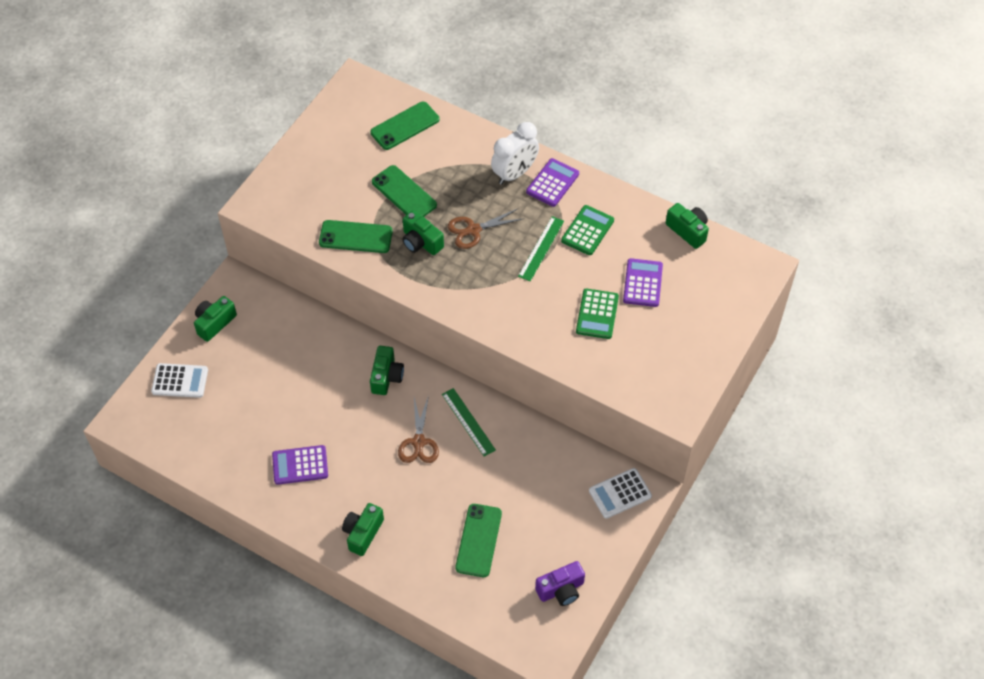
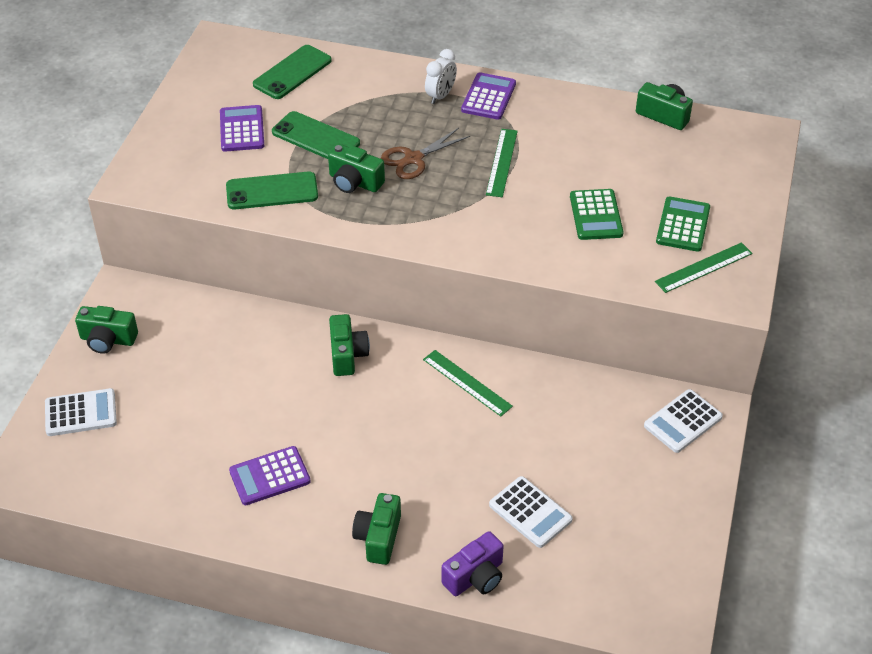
camera: 15 degrees left, 10 degrees down
green camera [194,296,237,342] -> green camera turned 105 degrees counterclockwise [75,306,138,354]
brown scissors [398,395,439,463] -> none
green phone [455,504,502,577] -> white calculator [489,476,573,548]
white clock [491,122,539,185] -> white clock [425,49,457,104], size x0.64
purple camera [535,561,585,606] -> purple camera moved to [442,531,504,596]
green calculator [561,205,614,255] -> green calculator moved to [656,196,710,252]
purple calculator [623,258,663,307] -> purple calculator moved to [220,105,264,152]
none -> green ruler [655,242,753,293]

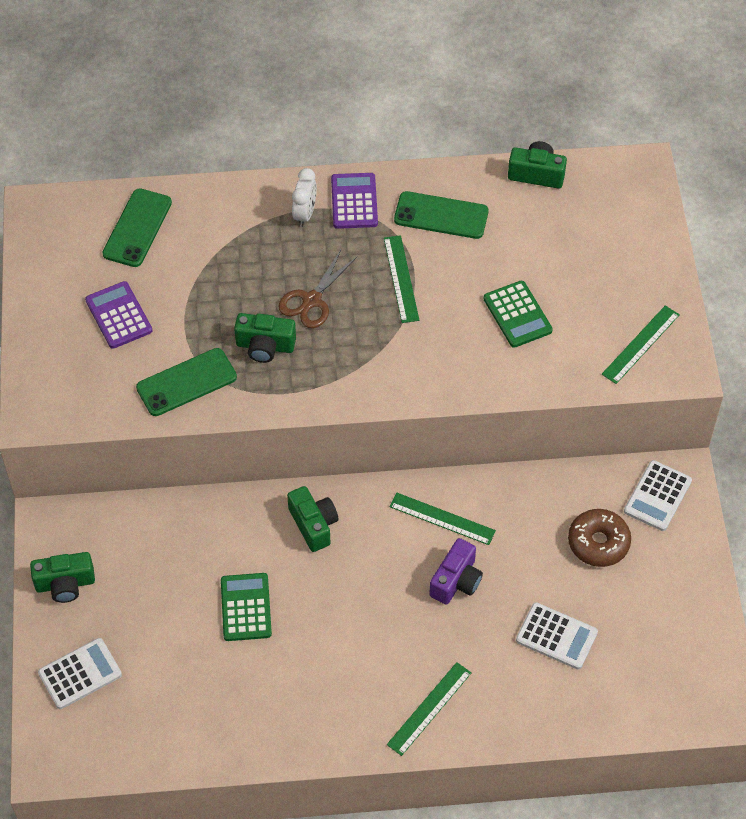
camera: 20 degrees left, 10 degrees up
purple calculator [229,446,311,505] -> none
green phone [272,111,360,159] -> green phone moved to [394,191,489,239]
green camera [352,493,401,565] -> green ruler [387,662,471,756]
purple camera [442,531,504,596] -> purple camera moved to [429,538,483,605]
green calculator [656,196,710,252] -> green calculator moved to [221,573,272,641]
none -> brown donut [568,509,631,567]

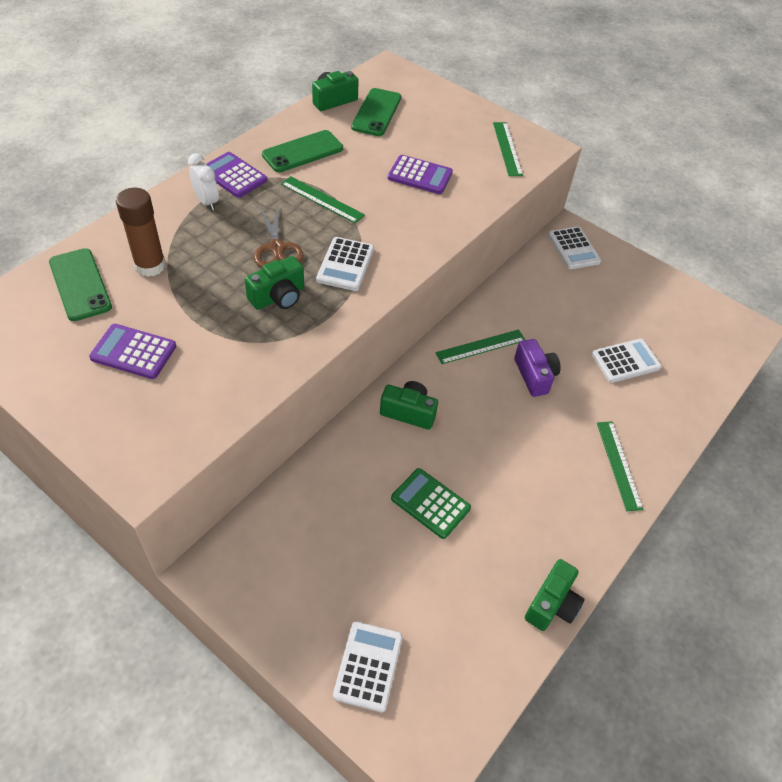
camera: 50 degrees left, 5 degrees down
green camera [30,552,95,603] -> green camera moved to [525,559,585,631]
green phone [136,348,237,416] -> green phone moved to [351,88,401,136]
green calculator [484,281,553,348] -> purple calculator [388,155,453,194]
brown donut [568,509,631,567] -> none
none -> brown glue stick [116,188,166,277]
none -> white calculator [316,237,374,291]

